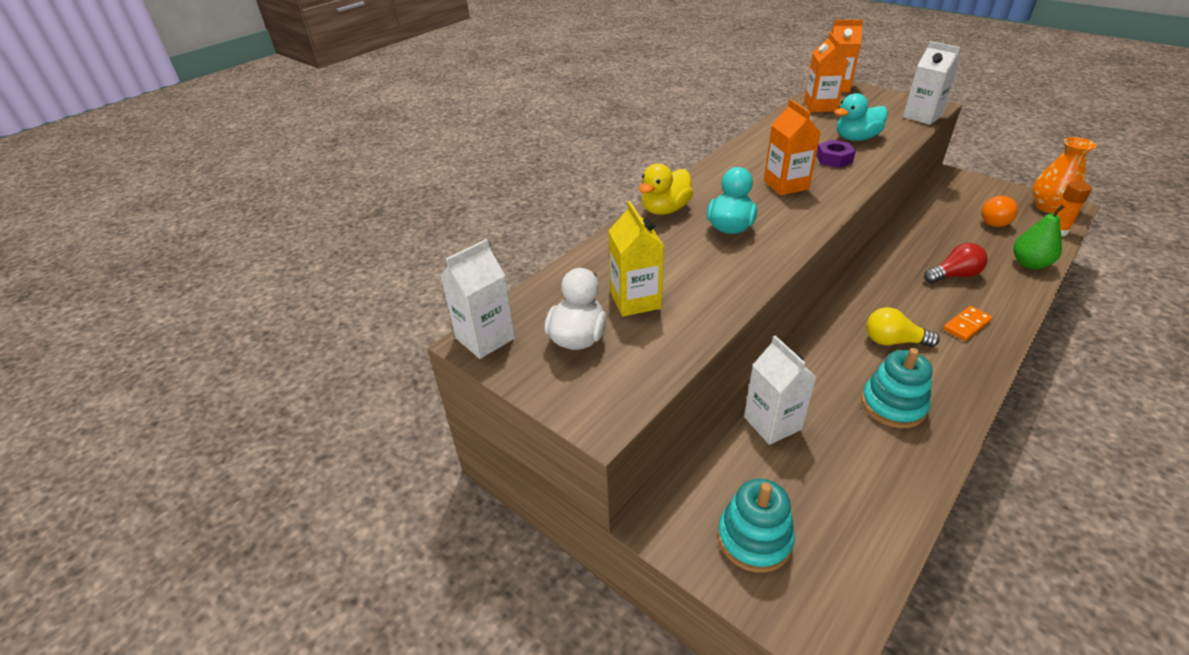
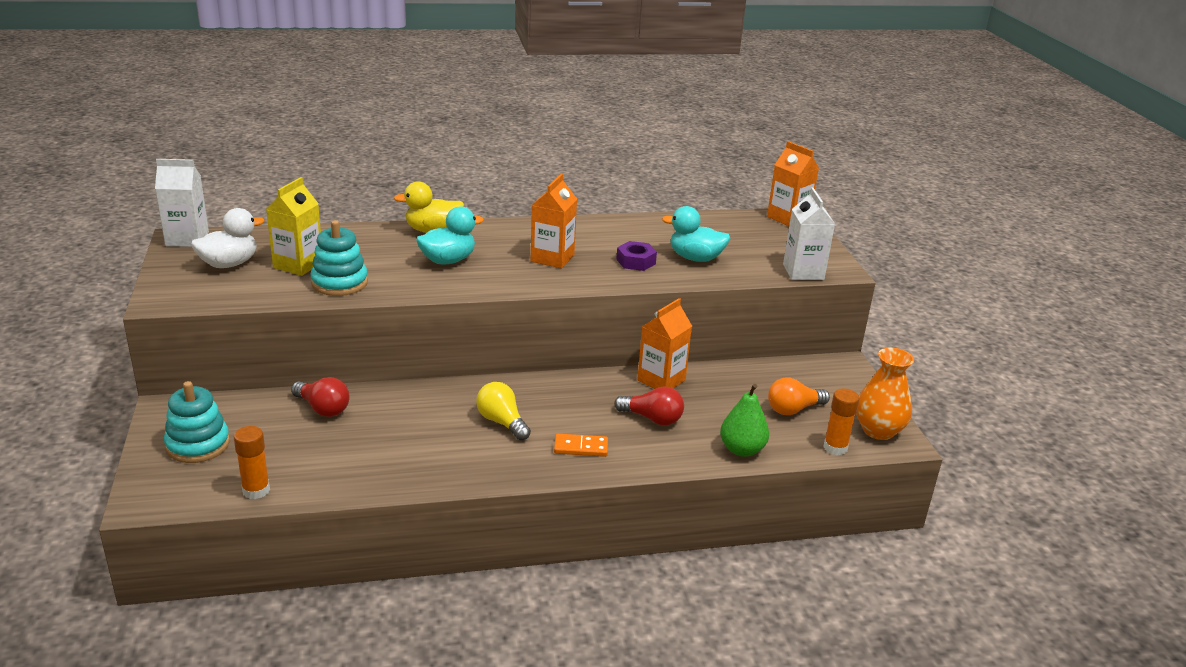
camera: 35 degrees right, 10 degrees down
white carton [744,335,817,445] -> red light bulb [291,377,349,417]
orange carton [804,32,848,112] -> orange carton moved to [637,298,692,389]
turquoise stacking toy [861,348,933,428] -> turquoise stacking toy moved to [310,220,368,296]
none -> orange glue stick [234,426,270,499]

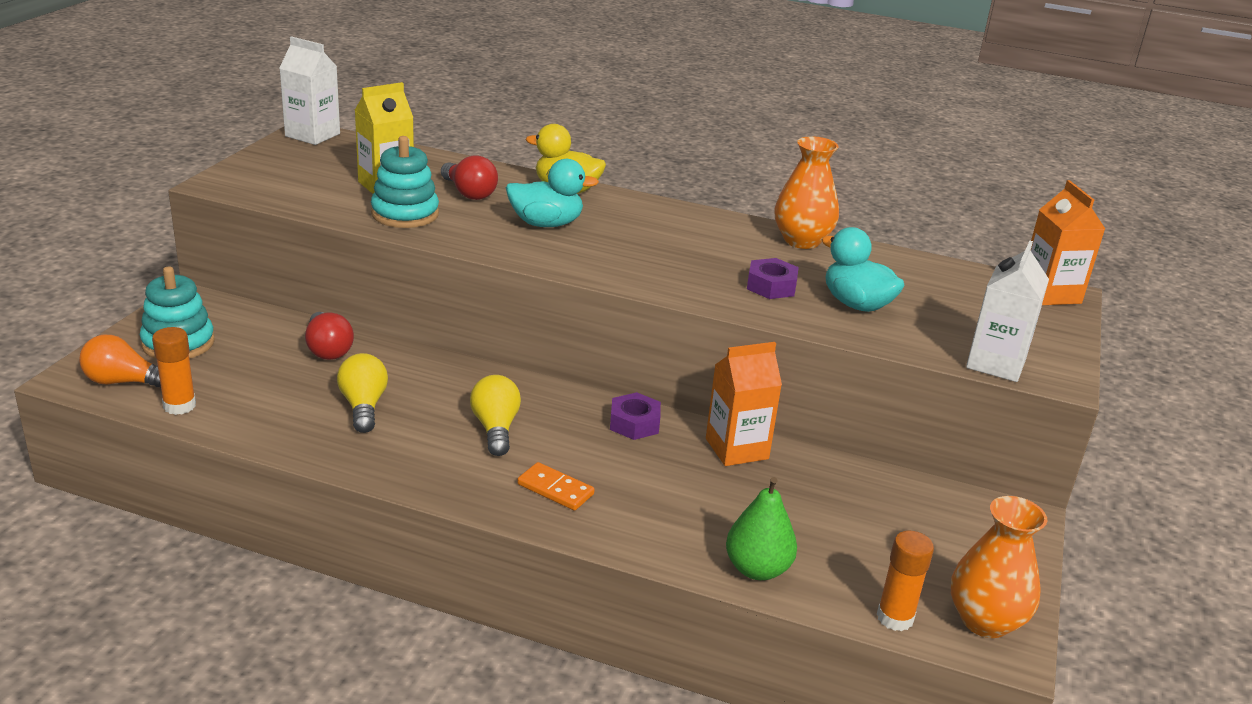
camera: 30 degrees right, 0 degrees up
white duck [191,208,264,268] -> none
orange carton [531,174,577,268] -> none
red light bulb [614,386,684,425] -> red light bulb moved to [441,155,498,200]
orange light bulb [768,378,830,415] -> orange light bulb moved to [79,335,161,388]
none -> yellow light bulb [337,353,388,433]
none -> purple nut [610,392,661,440]
none -> orange vase [774,136,839,249]

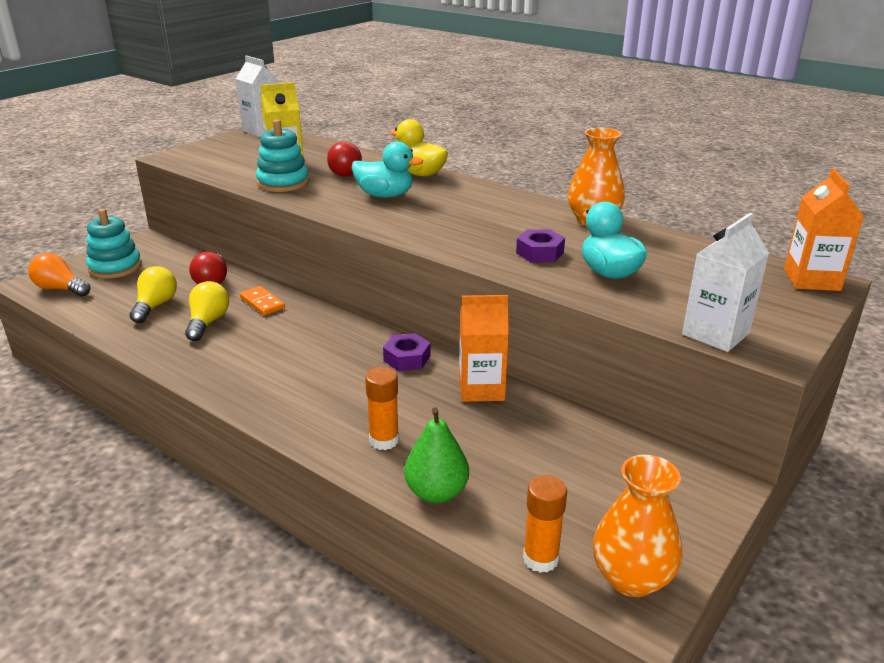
camera: 20 degrees right, 0 degrees up
orange glue stick [152,327,196,415] -> orange glue stick moved to [365,367,399,450]
yellow light bulb [470,375,521,456] -> yellow light bulb moved to [129,266,177,323]
orange domino [517,462,595,511] -> orange domino moved to [240,286,285,316]

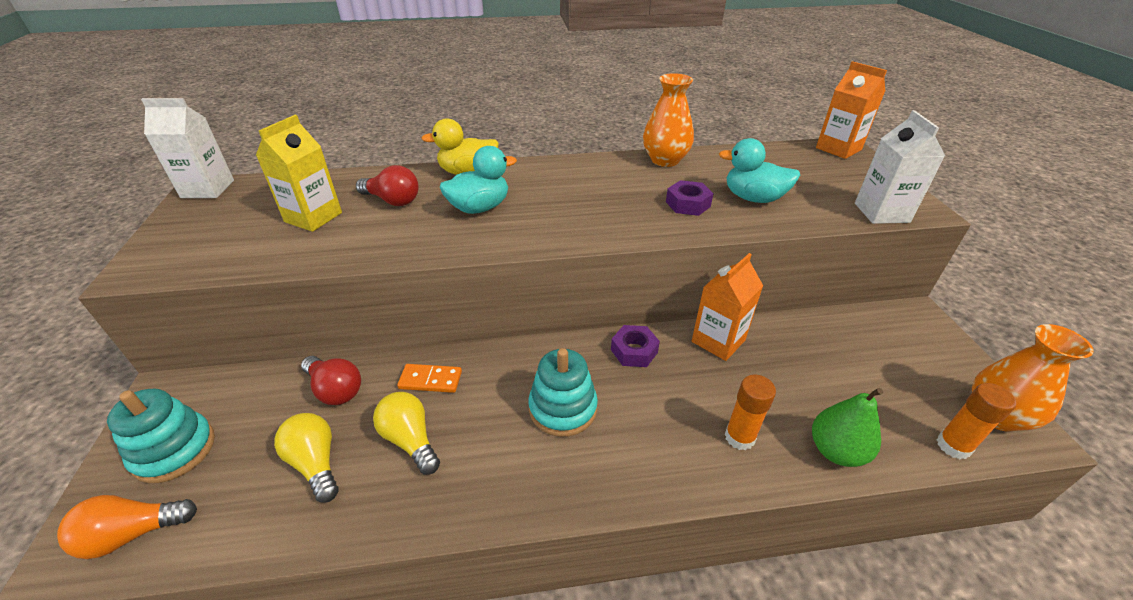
camera: 45 degrees left, 10 degrees up
turquoise stacking toy [256,119,309,192] -> turquoise stacking toy moved to [528,348,598,437]

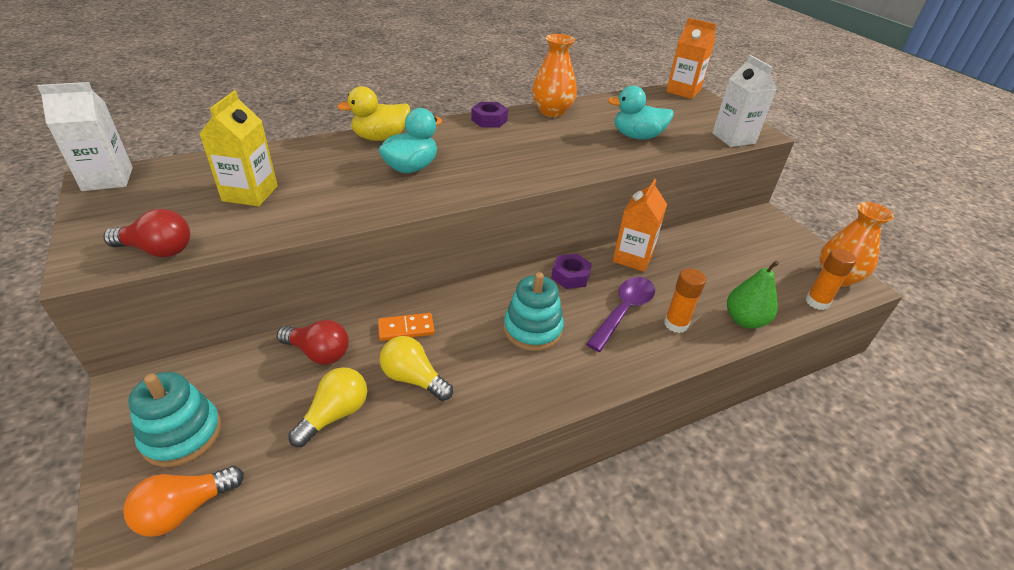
camera: 20 degrees left, 0 degrees up
yellow light bulb [274,413,339,503] -> yellow light bulb turned 90 degrees clockwise [288,367,367,447]
red light bulb [356,165,419,206] -> red light bulb moved to [103,209,190,257]
purple nut [666,180,714,216] -> purple nut moved to [471,102,508,128]
none -> purple spoon [586,277,655,352]

